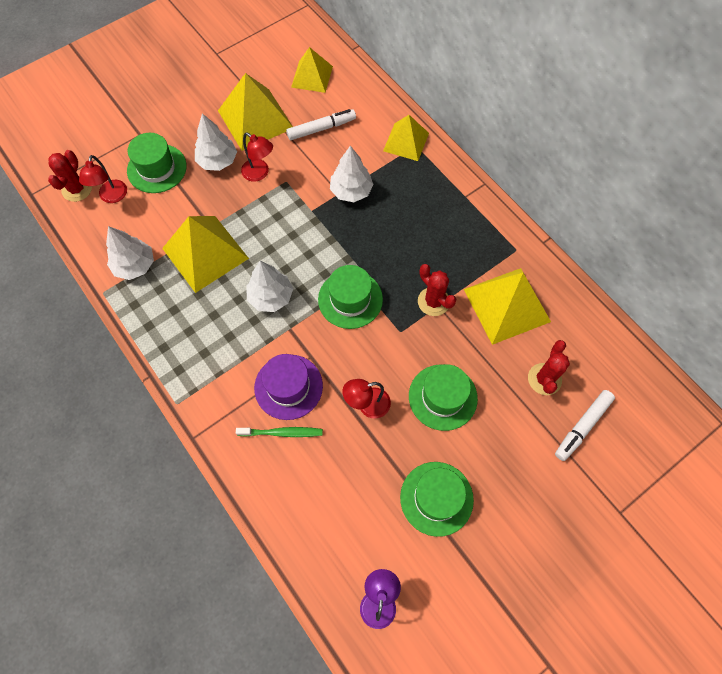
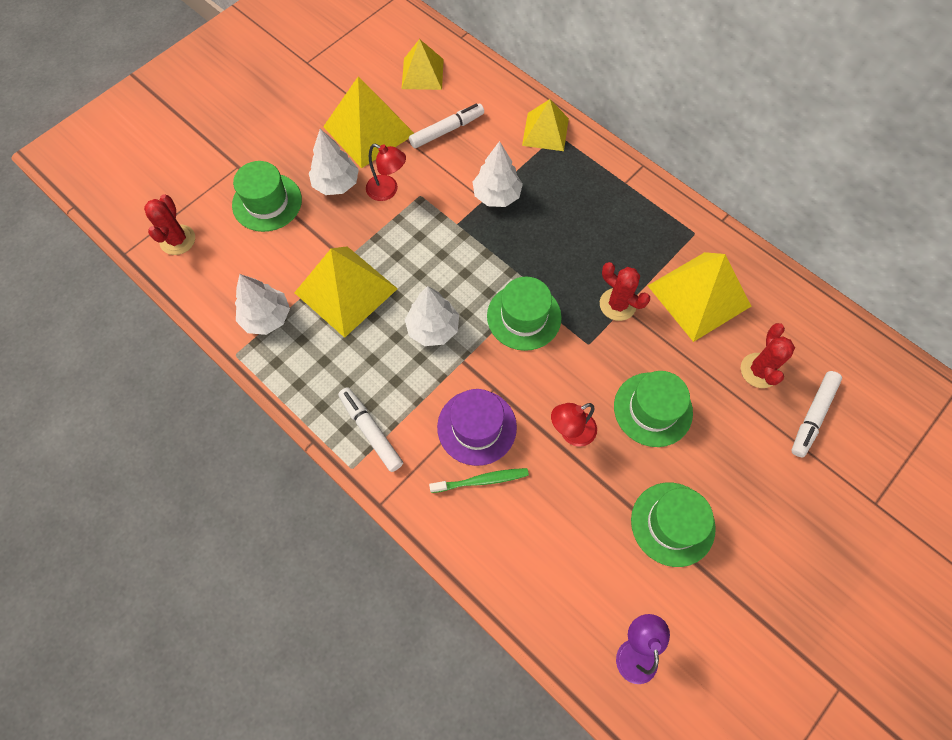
camera: 10 degrees left, 0 degrees up
red lamp [79,155,127,203] -> none
none -> white marker [338,387,403,472]

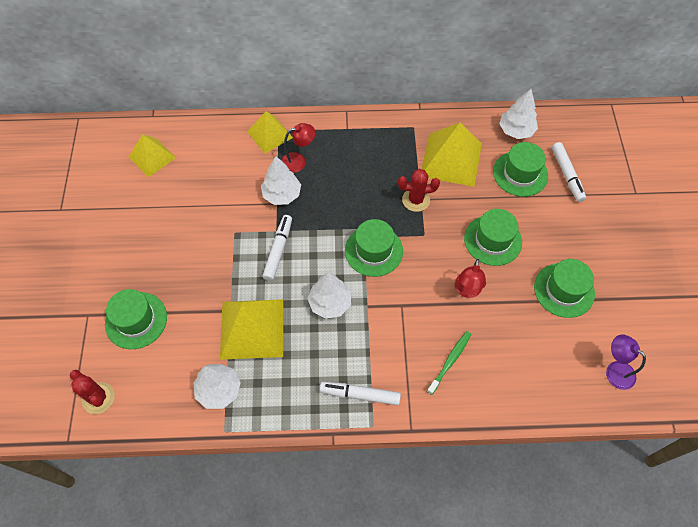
camera: 45 degrees left, 5 degrees down
white tree [309,129,359,195] -> white tree moved to [499,89,538,139]
yellow pyramid [323,77,414,168] -> none
red lamp [366,144,406,201] -> red lamp moved to [281,123,315,173]
white marker [409,103,484,148] -> white marker moved to [263,215,292,281]
purple hat [437,389,517,466] -> none
red cactus [741,323,795,388] -> green hat [493,142,548,197]

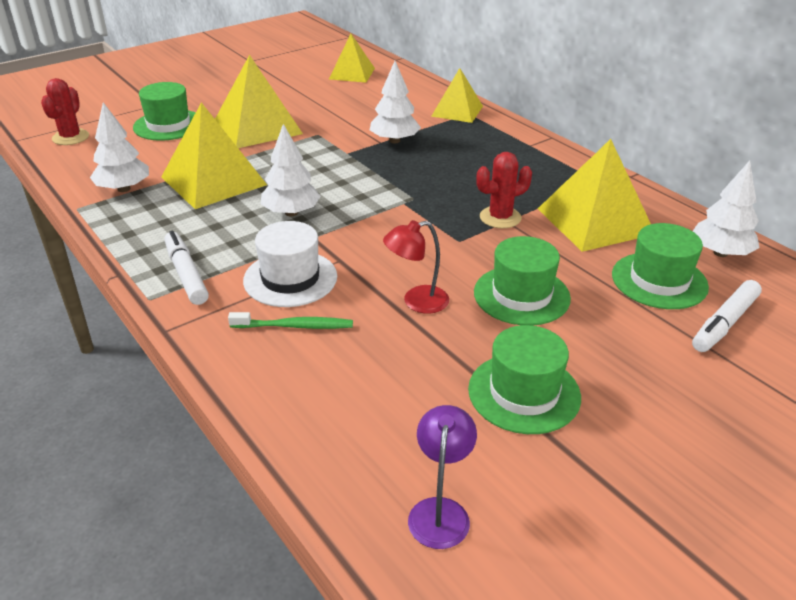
camera: 55 degrees right, 25 degrees down
white marker [263,215,292,281] -> none
red lamp [281,123,315,173] -> none
green hat [345,219,403,277] -> none
red cactus [398,169,440,212] -> red cactus turned 75 degrees counterclockwise [476,152,532,228]
none -> yellow pyramid [215,55,303,148]
none -> white hat [243,221,337,307]

